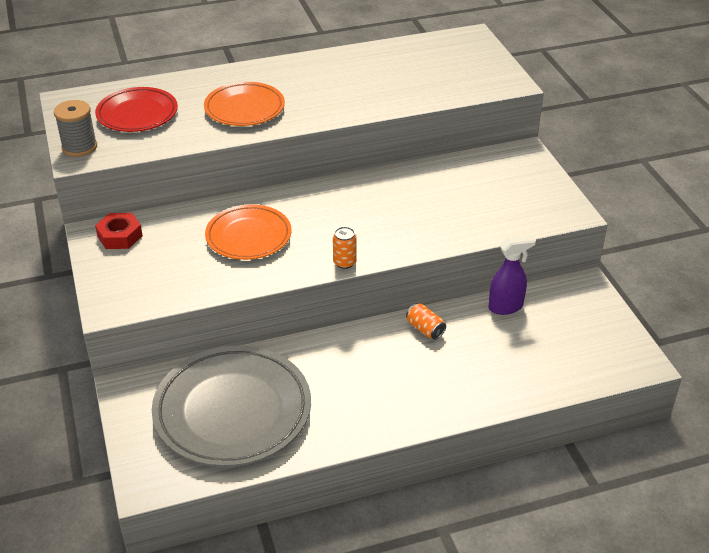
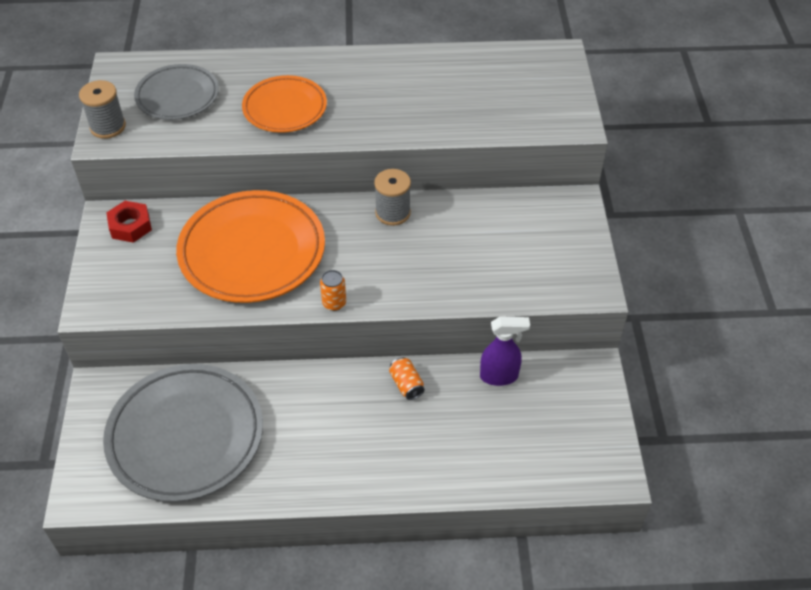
camera: 15 degrees right, 10 degrees up
red plate [95,87,178,132] -> grey plate [134,64,219,120]
orange plate [205,204,292,260] -> orange plate [176,190,325,303], size x1.66
none -> grey spool [374,169,411,226]

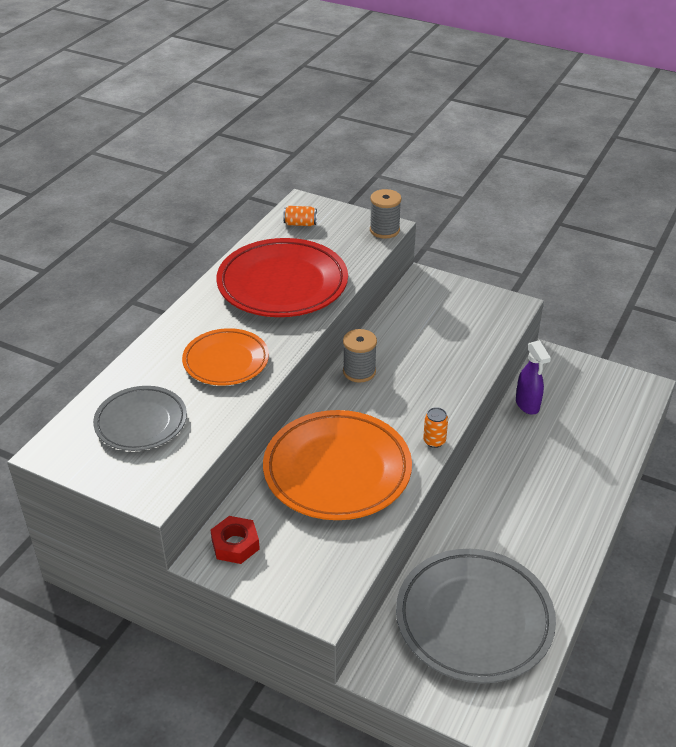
camera: 60 degrees left, 10 degrees down
grey spool [79,80,126,139] -> grey spool moved to [370,189,401,239]
orange can [389,357,425,400] -> orange can moved to [283,206,317,226]
purple spray bottle [480,316,530,386] -> purple spray bottle turned 135 degrees clockwise [516,340,551,415]
none -> red plate [216,238,348,317]

